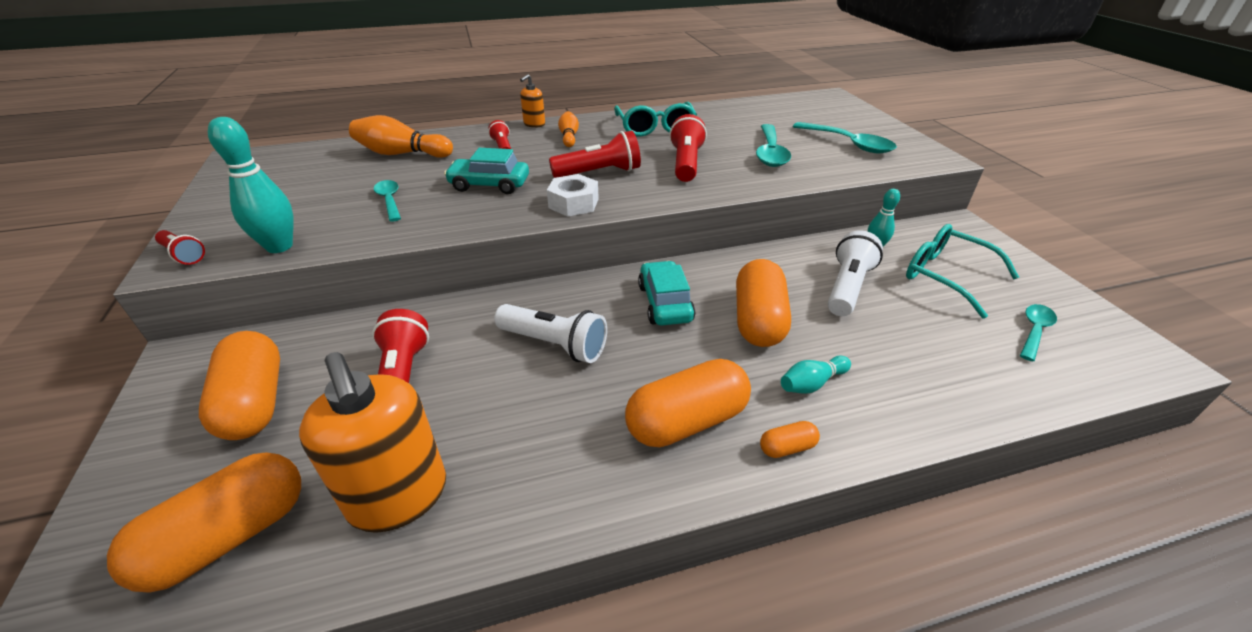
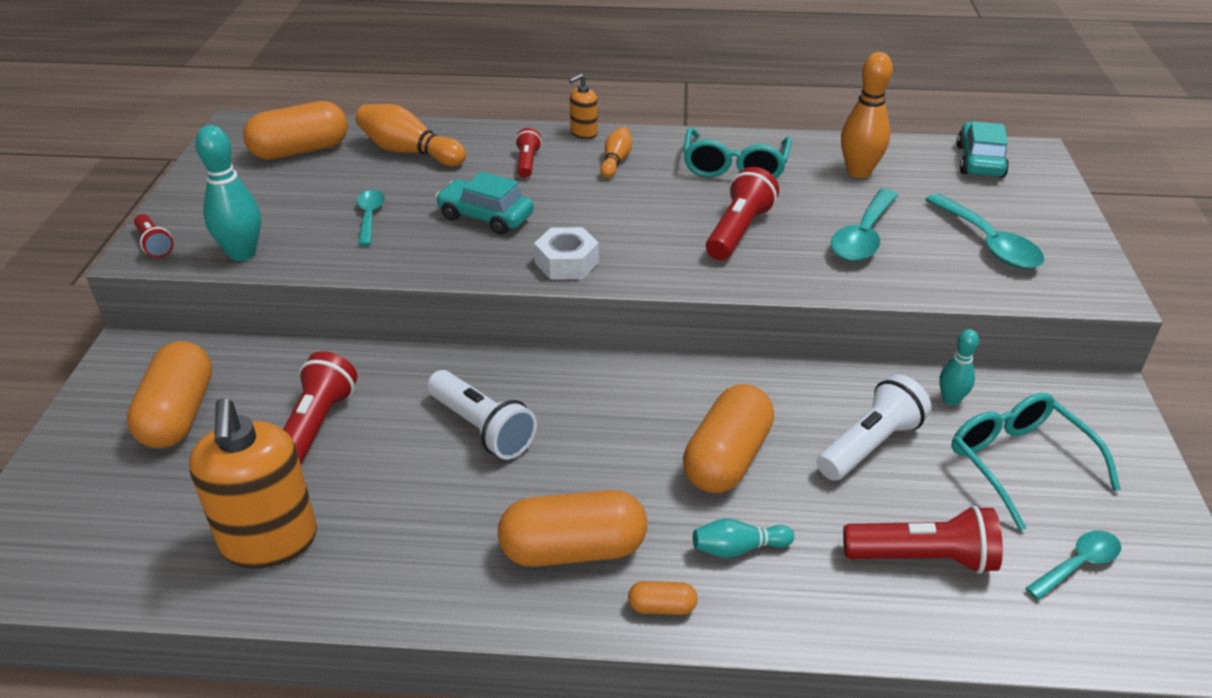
camera: 20 degrees right, 0 degrees up
orange capsule [107,452,301,593] -> orange capsule moved to [243,101,348,160]
red flashlight [549,131,641,178] -> red flashlight moved to [843,505,1003,574]
turquoise car [638,261,695,326] -> turquoise car moved to [957,121,1009,178]
none -> orange bowling pin [841,52,893,178]

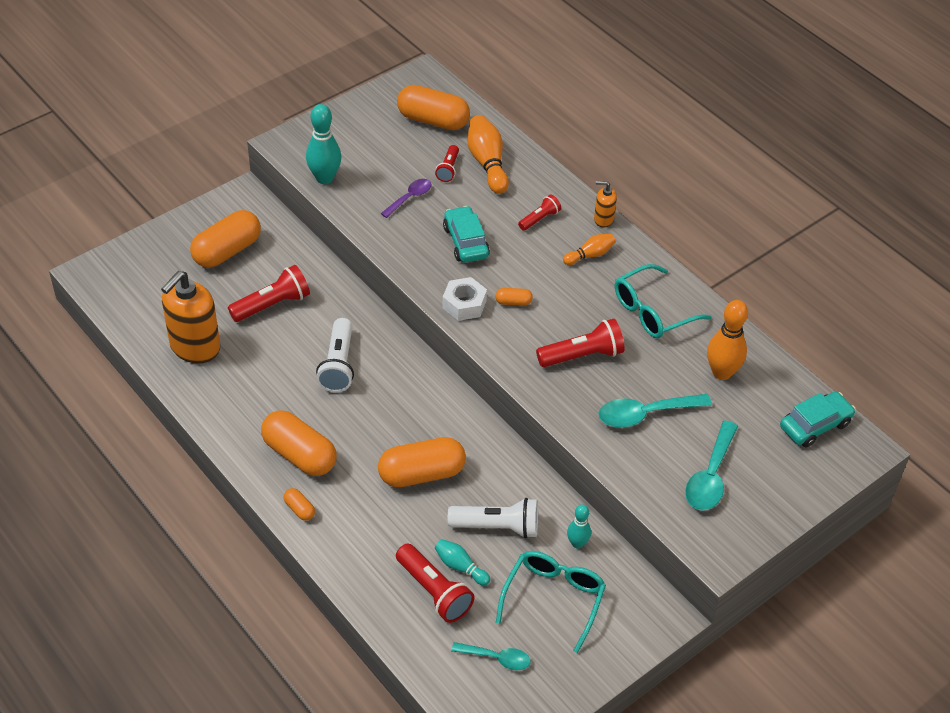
camera: 45 degrees right, 10 degrees up
red flashlight [134,214,174,258] -> red flashlight moved to [435,145,459,182]
turquoise spoon [357,190,385,246] -> purple spoon [381,179,432,218]
turquoise bowling pin [693,519,794,558] -> turquoise bowling pin moved to [435,539,490,586]
none -> orange capsule [495,288,533,306]

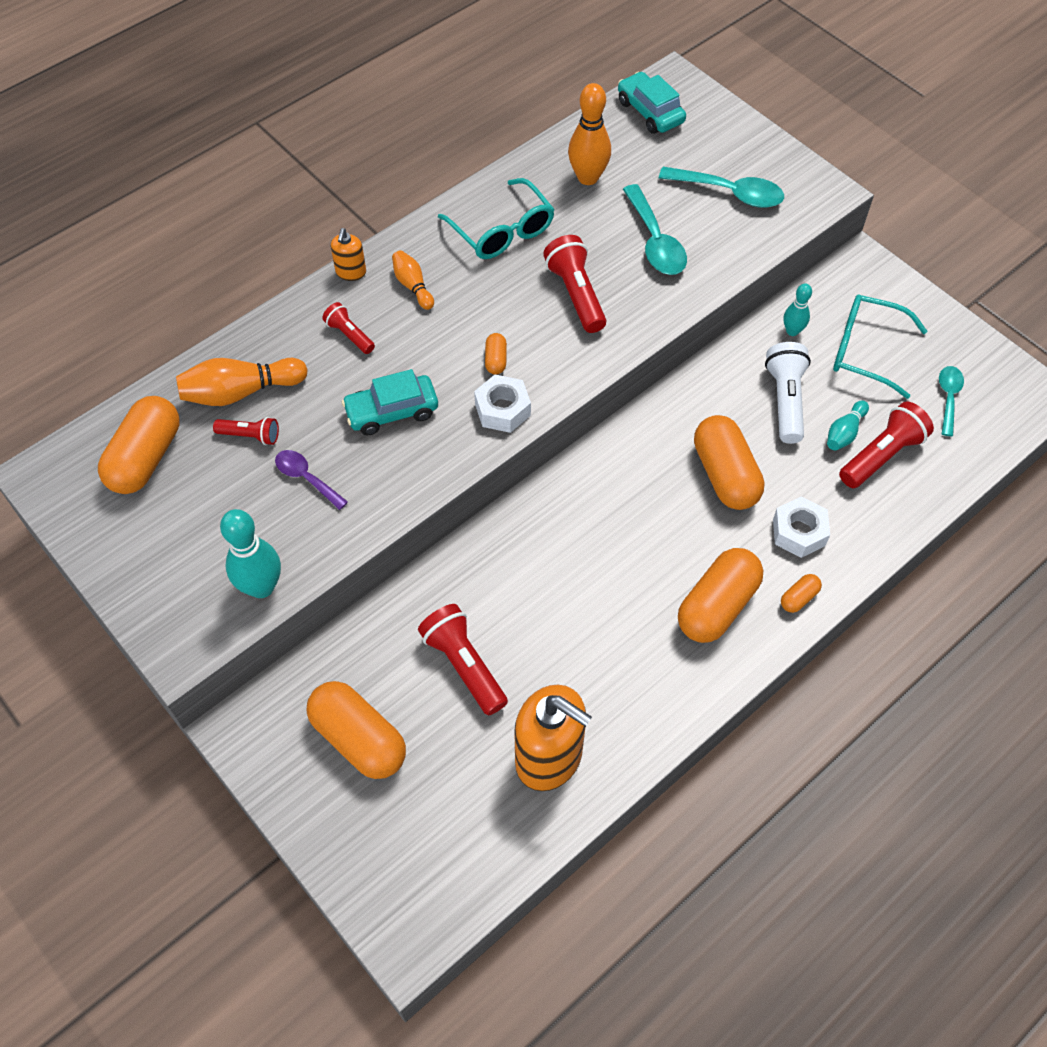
camera: 90 degrees left, 10 degrees up
white flashlight [316,318,354,392] -> none
none -> white nut [773,497,830,558]

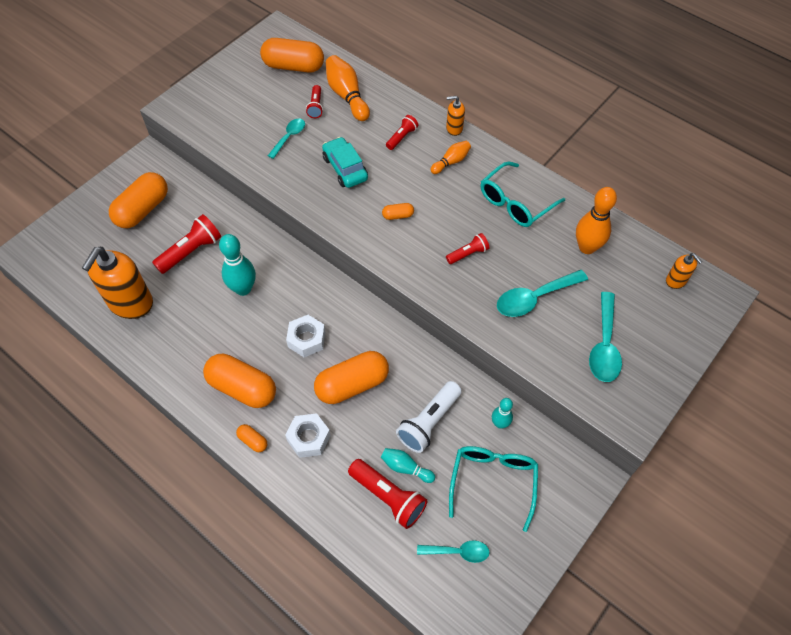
camera: 80 degrees right, 0 degrees up
turquoise bowling pin [220,509,281,598] -> turquoise bowling pin moved to [219,234,256,296]
purple spoon [275,450,348,510] -> turquoise spoon [268,118,305,159]
white nut [474,375,531,433] -> white nut moved to [286,315,325,357]
red flashlight [543,235,606,333] -> red flashlight [446,233,489,264], size x0.59
turquoise car [618,72,686,134] -> orange soap dispenser [666,253,702,289]
white flashlight [765,342,811,444] -> white flashlight turned 135 degrees clockwise [396,381,462,453]

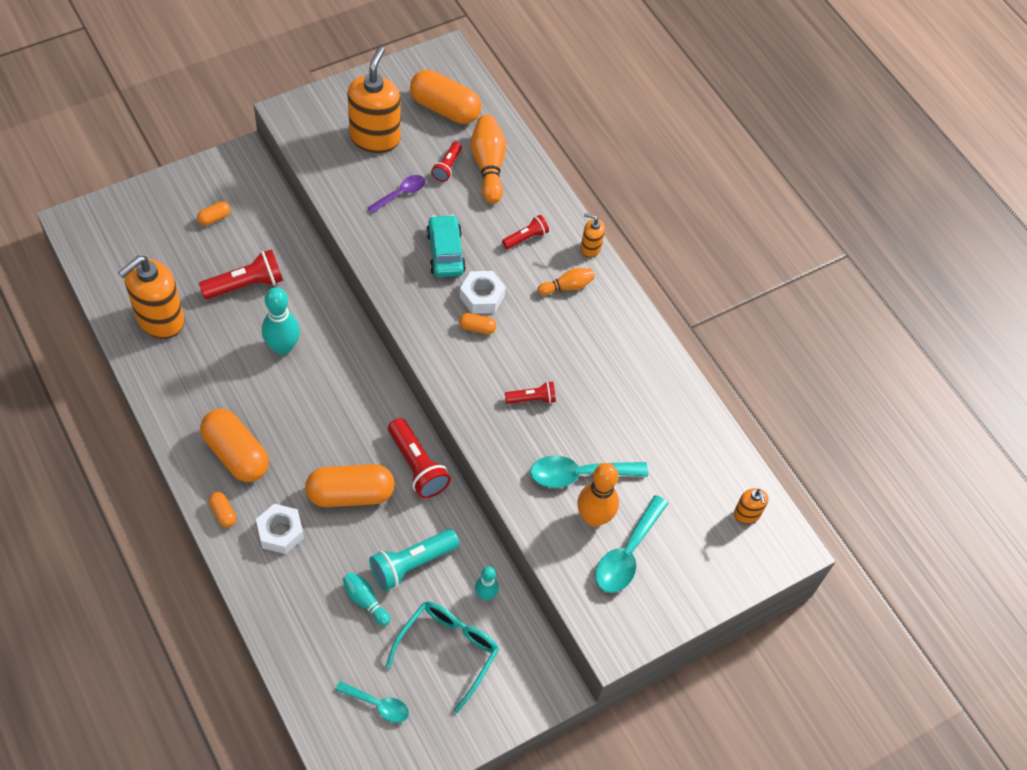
camera: 15 degrees right, 0 degrees up
orange capsule [109,172,168,228] -> orange capsule [197,201,231,226], size x0.44
turquoise spoon [268,118,305,159] -> purple spoon [367,175,425,213]
white nut [286,315,325,357] -> white nut moved to [460,271,506,314]
red flashlight [348,459,427,529] -> red flashlight moved to [388,418,451,498]
white flashlight [396,381,462,453] -> turquoise flashlight [369,529,459,591]
turquoise glasses [481,162,565,227] -> none
orange bowling pin [576,187,617,254] -> orange bowling pin moved to [577,463,619,527]
none -> orange soap dispenser [347,47,401,153]

